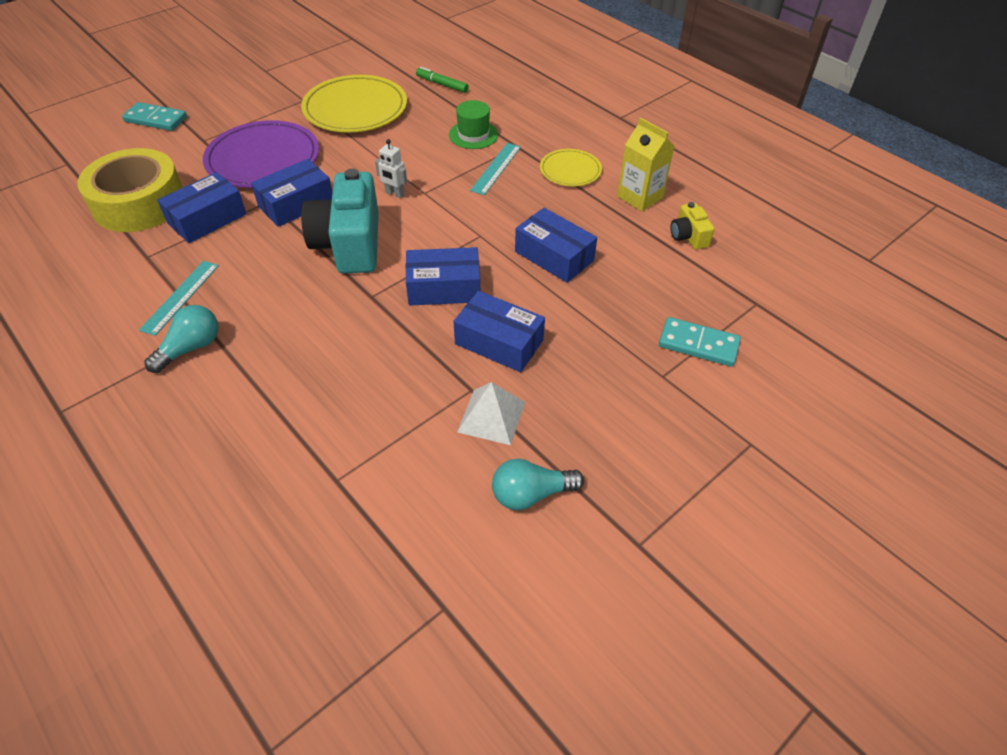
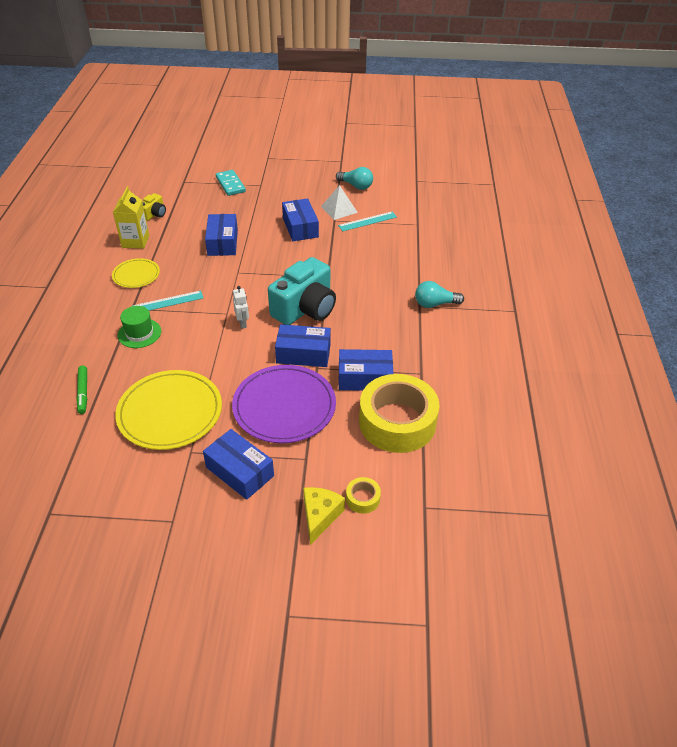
camera: 135 degrees left, 5 degrees down
turquoise domino [122,102,187,131] -> yellow cheese [303,487,345,545]
turquoise ruler [139,261,219,336] -> turquoise ruler moved to [338,212,397,231]
blue box [406,247,480,305] -> blue box moved to [203,429,274,500]
none -> yellow tape [346,477,381,514]

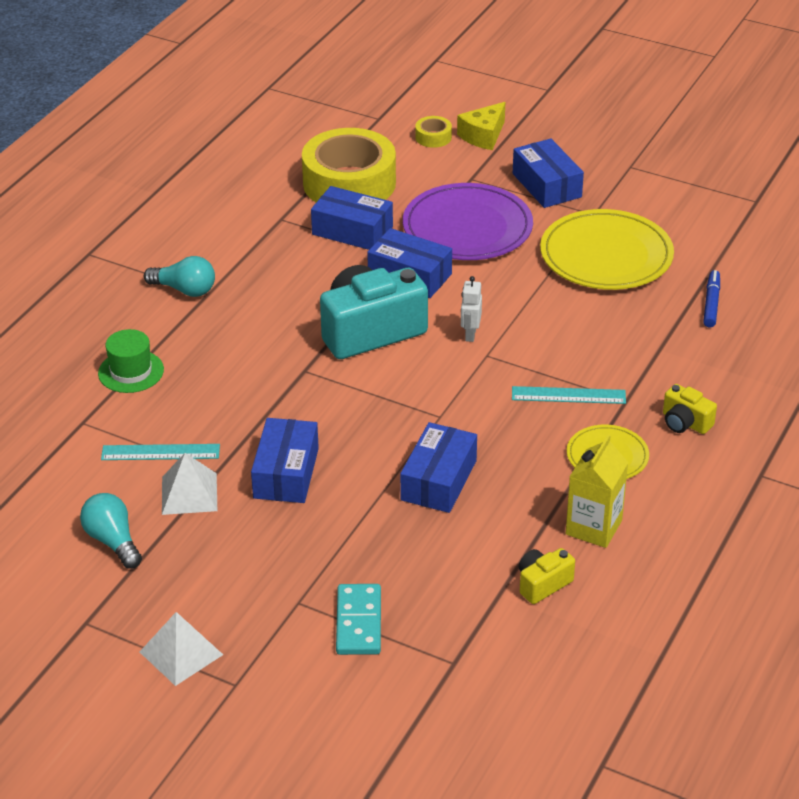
camera: 155 degrees left, 5 degrees down
green marker [76,366,87,414] -> blue marker [703,270,720,327]
green hat [118,306,161,348] -> green hat moved to [98,329,164,393]
none -> white pyramid [140,612,223,686]
none -> yellow camera [663,384,717,434]

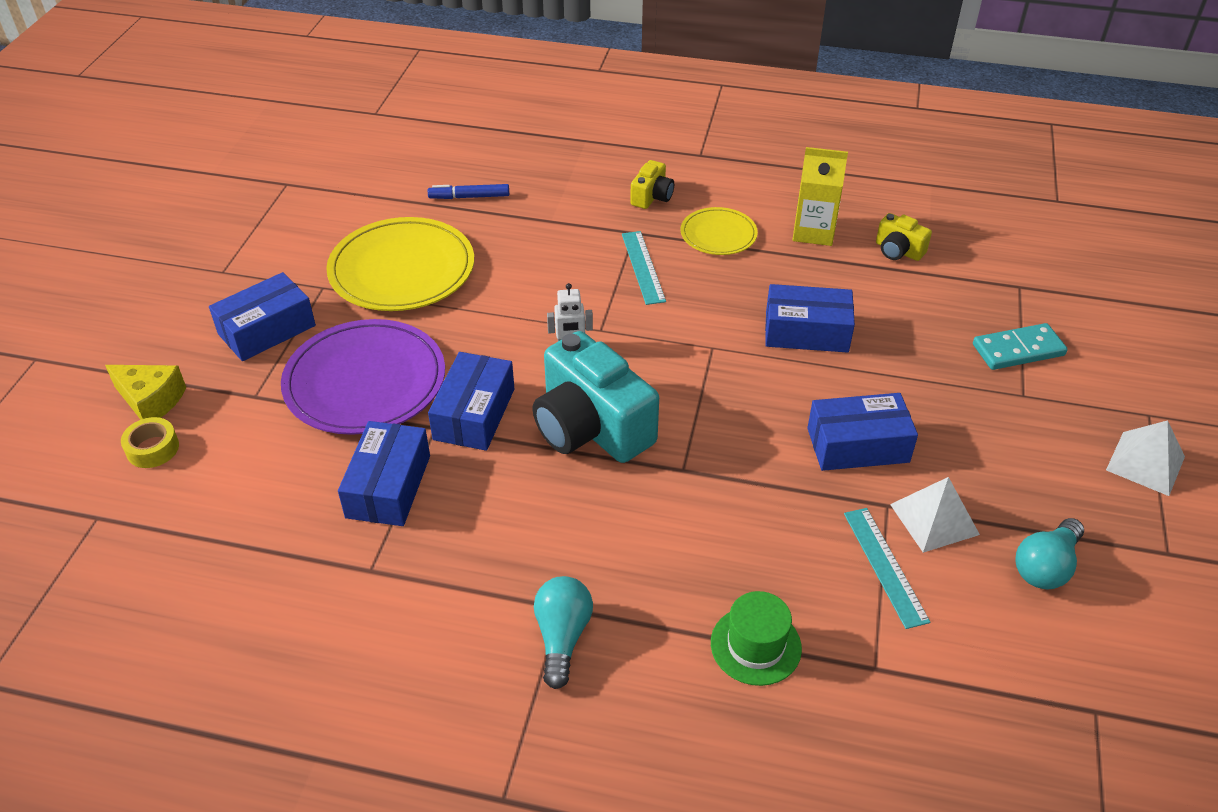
camera: 105 degrees left, 5 degrees up
yellow tape [302,128,396,202] -> none

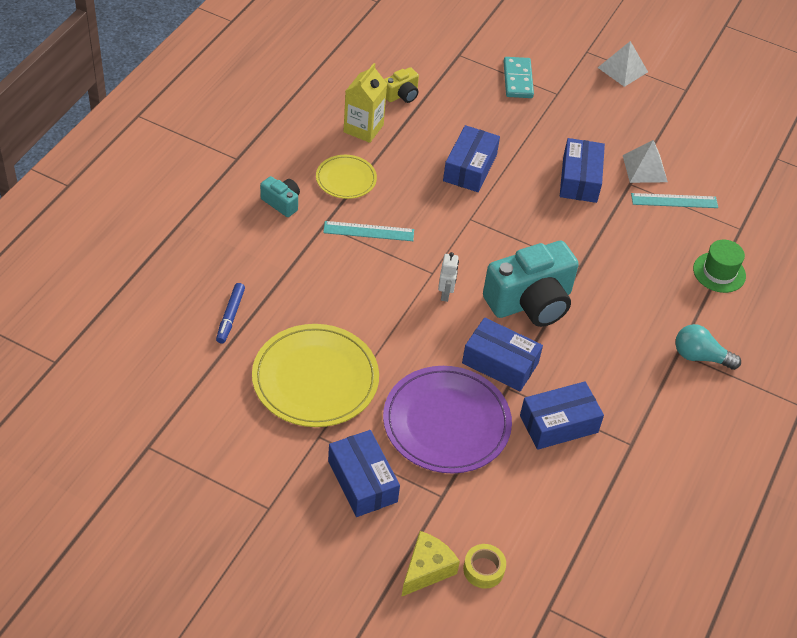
camera: 80 degrees left, 5 degrees up
blue box [338,421,430,526] -> blue box turned 45 degrees counterclockwise [520,381,604,450]
yellow camera [630,160,674,209] -> turquoise camera [260,176,300,217]
turquoise light bulb [1015,518,1084,590] -> none

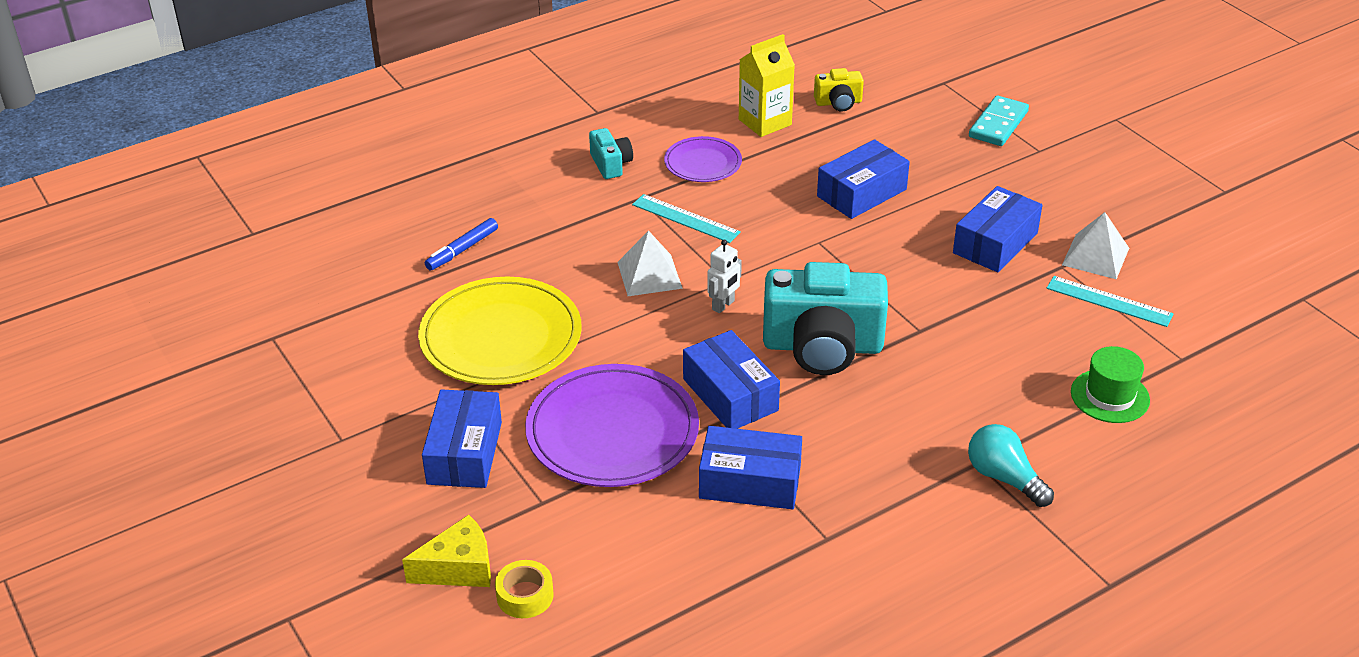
camera: 35 degrees right, 10 degrees down
yellow plate [316,155,377,199] -> purple plate [664,136,742,182]
white pyramid [598,41,648,87] -> white pyramid moved to [617,231,683,296]

